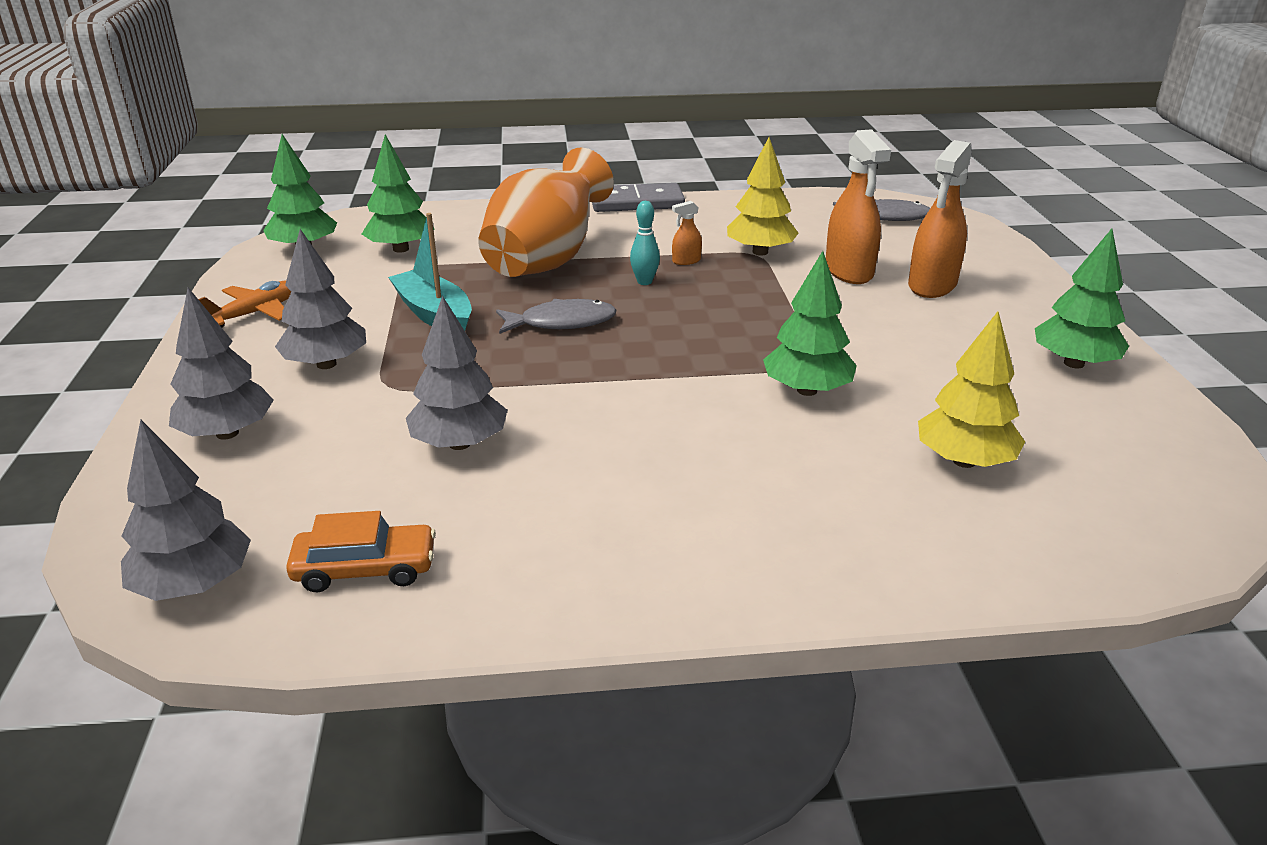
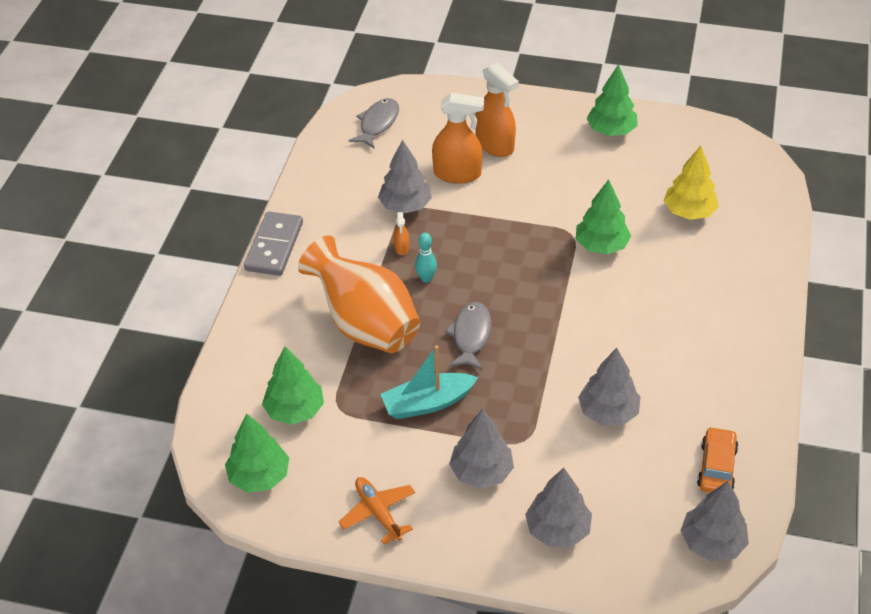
camera: 70 degrees left, 15 degrees up
yellow tree [727,137,798,256] -> grey tree [378,139,432,214]

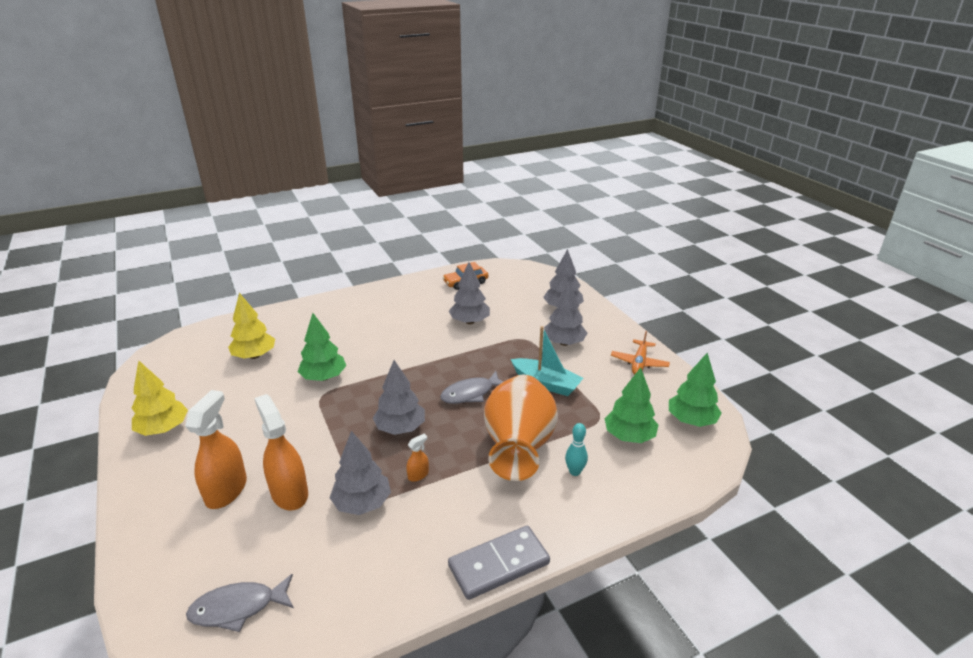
camera: 130 degrees left, 15 degrees down
turquoise bowling pin [415,233,437,283] -> turquoise bowling pin moved to [565,423,588,476]
green tree [586,64,638,136] -> yellow tree [131,361,188,436]
grey tree [680,481,749,561] -> grey tree moved to [373,360,425,435]

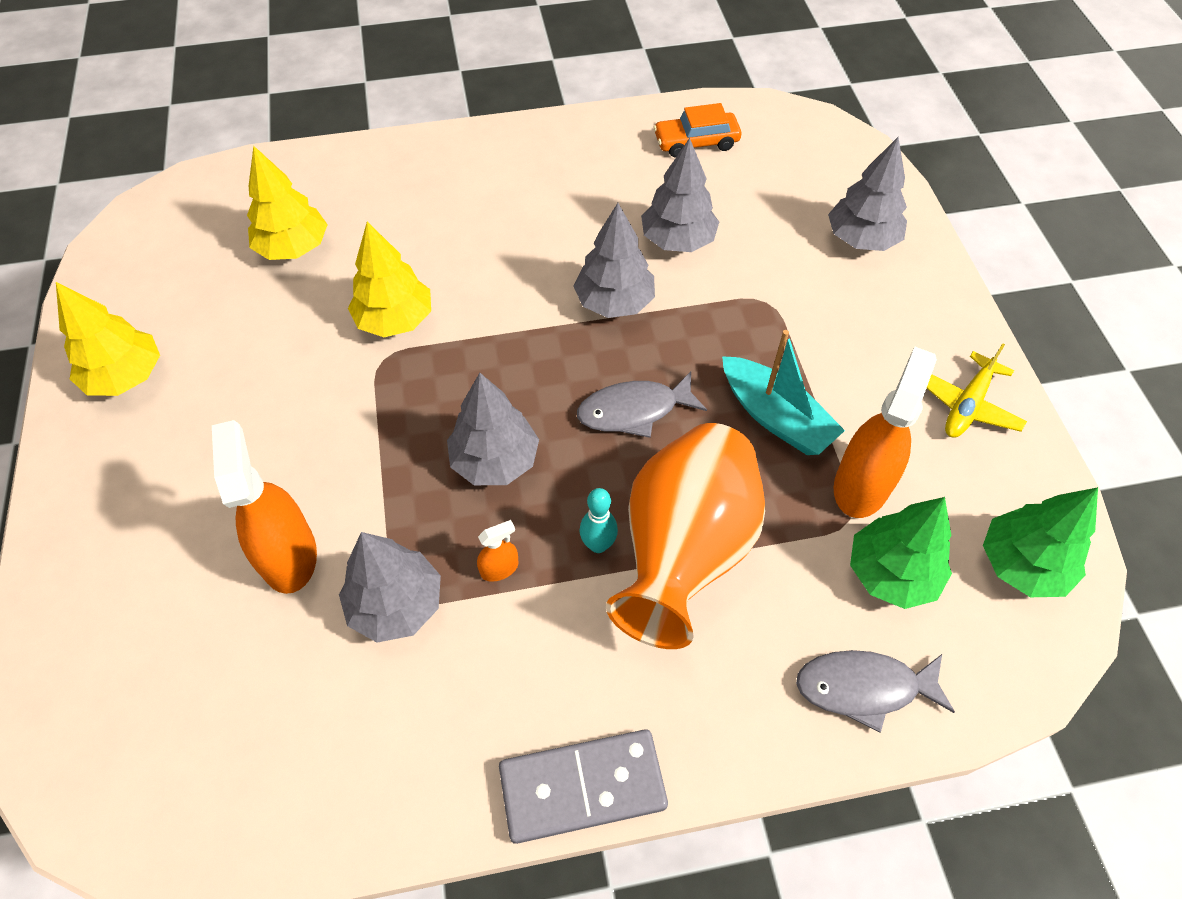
camera: 15 degrees right, 25 degrees up
orange spray bottle [185,390,247,509] -> orange spray bottle moved to [834,347,937,518]
grey fish [186,574,294,632] -> grey fish moved to [796,650,955,733]
green tree [298,313,346,381] -> yellow tree [348,222,431,337]
grey tree [544,281,588,346] -> grey tree moved to [573,203,655,318]
turquoise bowling pin [565,423,588,476] -> turquoise bowling pin moved to [579,488,618,553]
orange plane [611,331,670,375] -> yellow plane [927,343,1027,438]

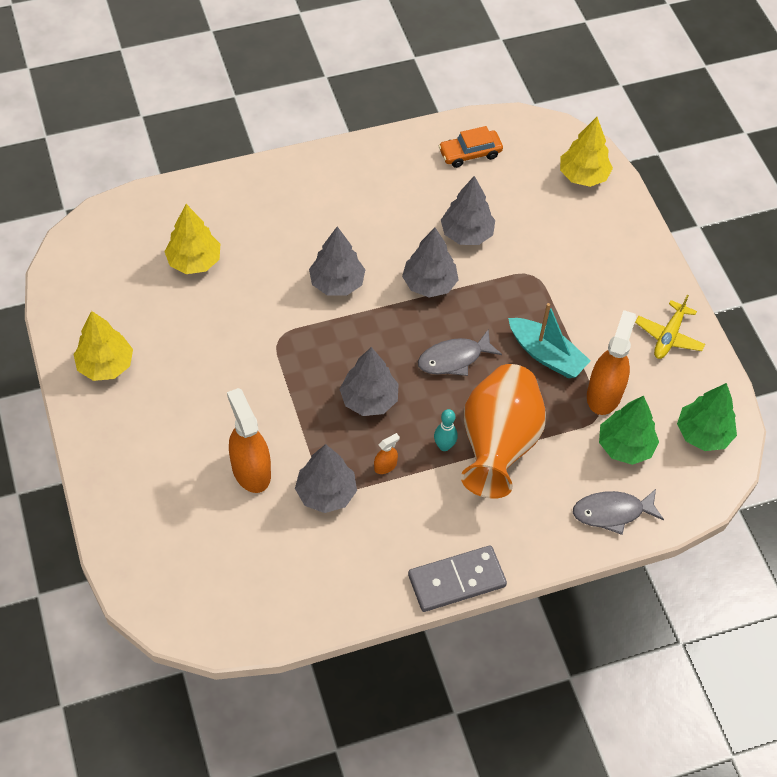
camera: 10 degrees left, 0 degrees up
yellow tree [348,222,431,337] -> yellow tree moved to [560,117,613,187]
grey tree [828,137,907,251] -> grey tree moved to [309,227,365,296]

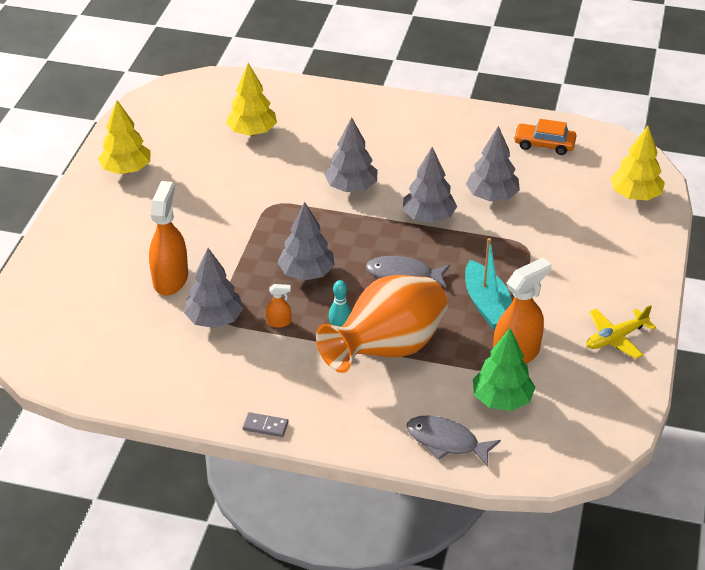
camera: 35 degrees right, 15 degrees down
grey domino [408,545,507,612] -> grey domino [242,412,289,437], size x0.47
green tree [677,383,737,451] -> none

